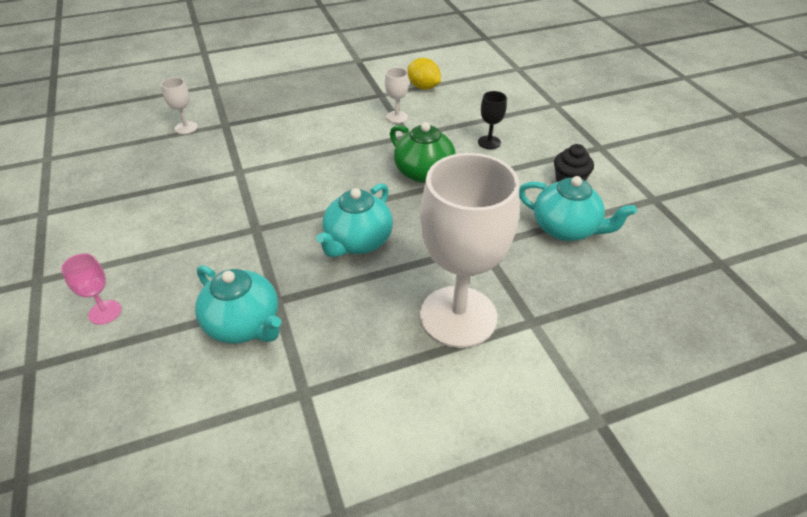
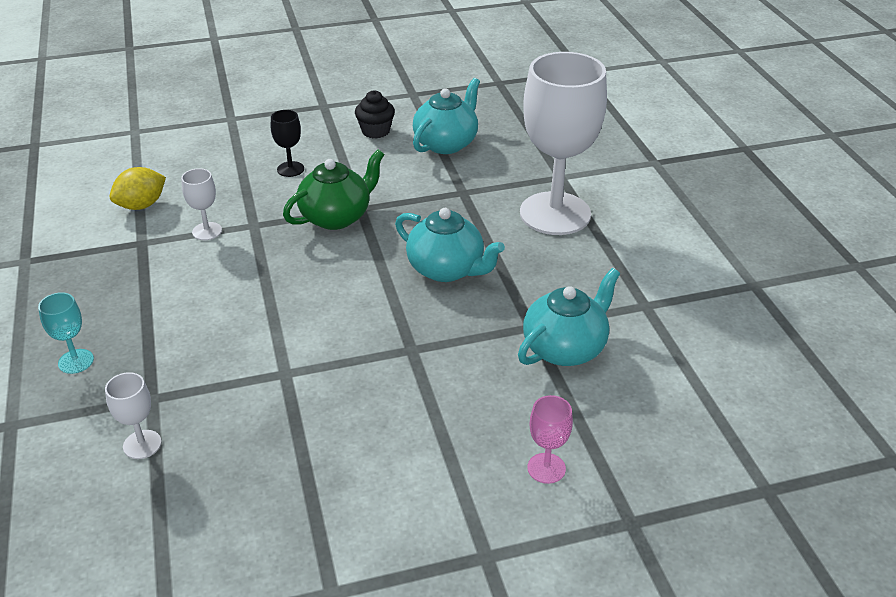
camera: 85 degrees left, 5 degrees down
none -> turquoise goblet [38,292,94,374]

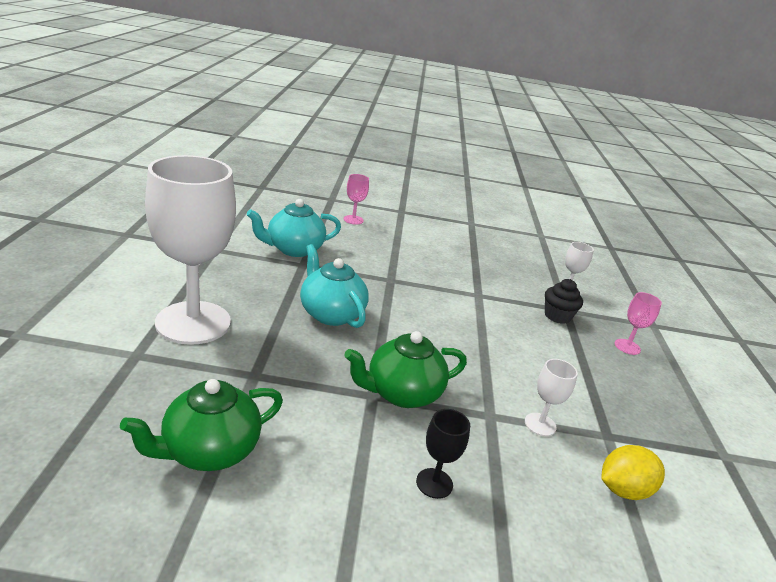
camera: 165 degrees left, 10 degrees down
turquoise goblet [38,292,94,374] -> pink goblet [615,292,662,355]
black cupcake [355,90,395,139] -> black cupcake moved to [545,279,583,324]
turquoise teapot [413,78,480,154] -> green teapot [120,379,283,471]

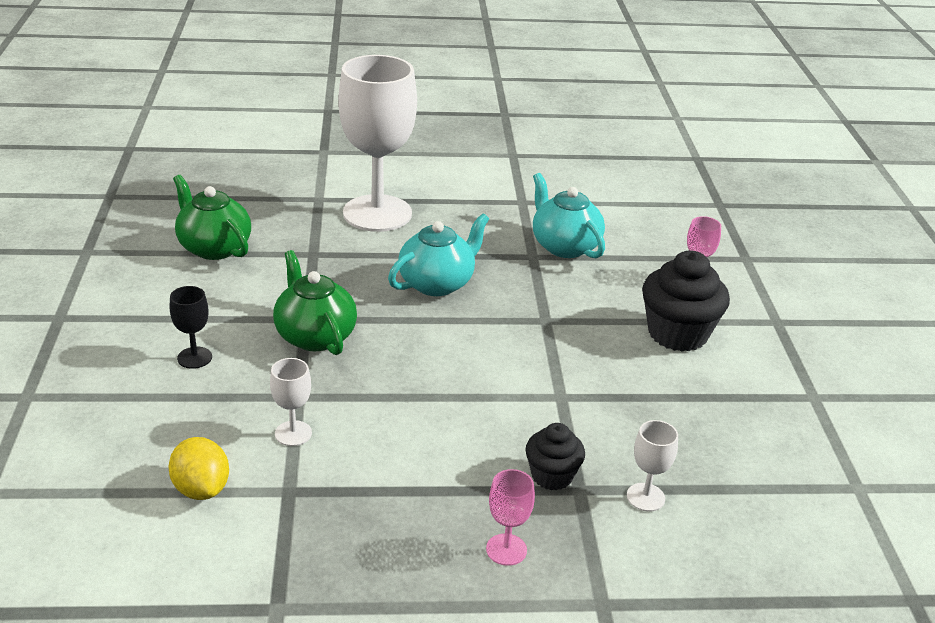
camera: 85 degrees right, 5 degrees up
none -> black cupcake [642,250,730,352]

